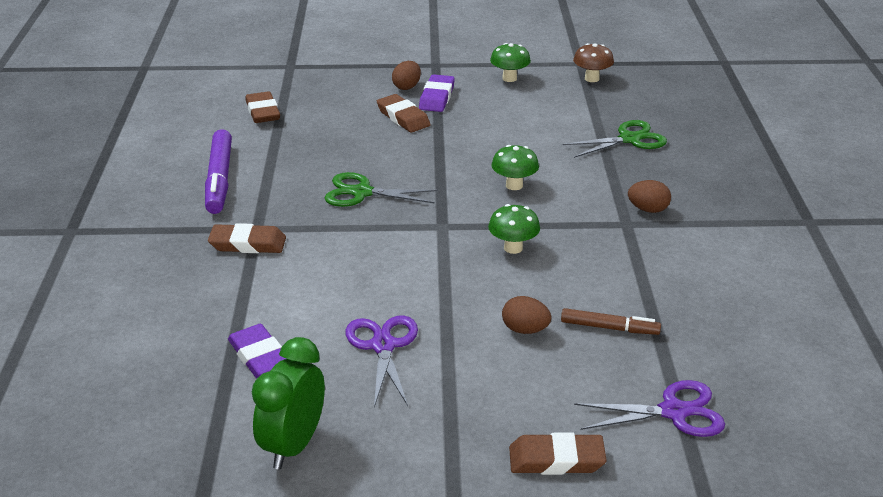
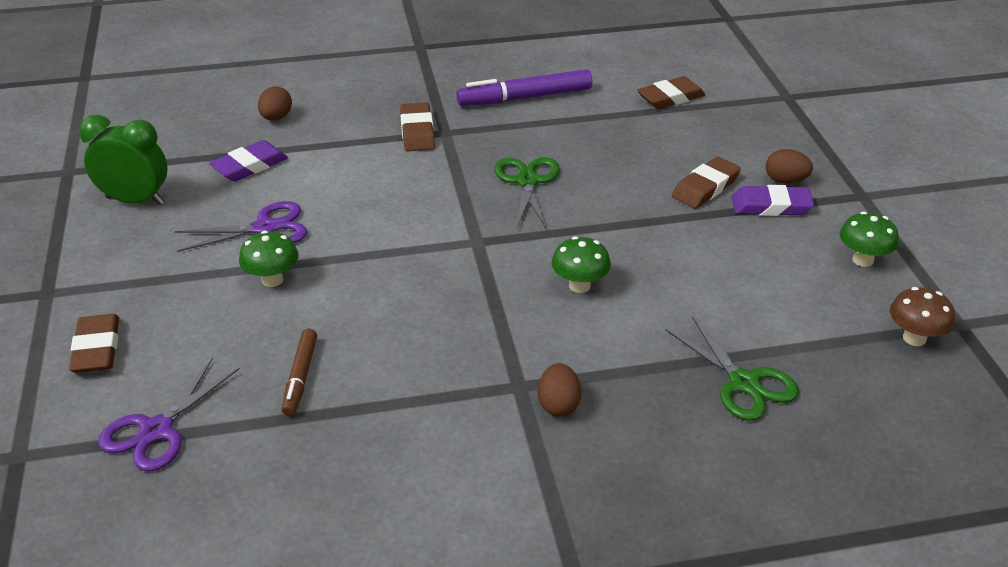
camera: 80 degrees right, 5 degrees up
green mushroom [488,204,540,254] -> green mushroom moved to [239,231,299,287]
brown egg [502,296,551,334] -> brown egg moved to [258,86,292,121]
purple scissors [574,380,725,437] -> purple scissors turned 45 degrees clockwise [98,358,240,471]

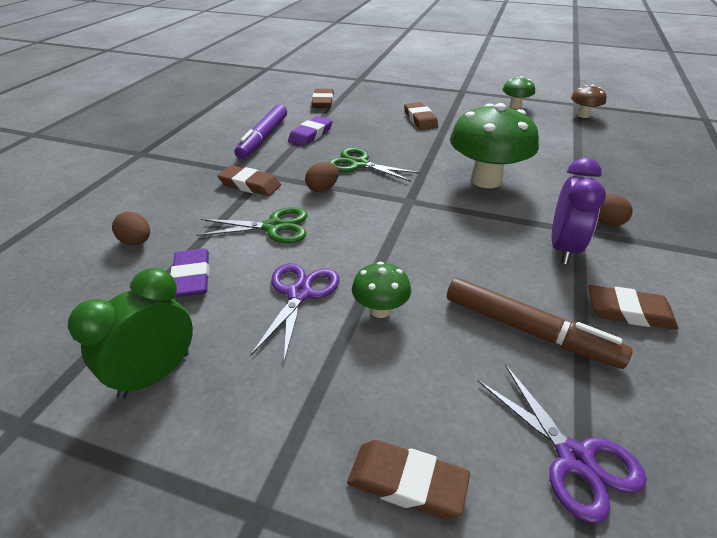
camera: 60 degrees left, 0 degrees up
brown marker [282,329,317,416] -> brown marker [447,278,632,369], size x1.69
green mushroom [551,236,611,293] -> green mushroom [450,103,539,188], size x2.02
green scissors [666,316,799,421] -> green scissors moved to [196,207,307,243]
purple eraser [732,185,814,216] -> purple eraser moved to [288,116,333,146]
brown egg [766,149,813,184] -> brown egg moved to [305,162,339,192]
none -> purple clock [552,158,606,264]
none -> brown eraser [588,285,678,330]

